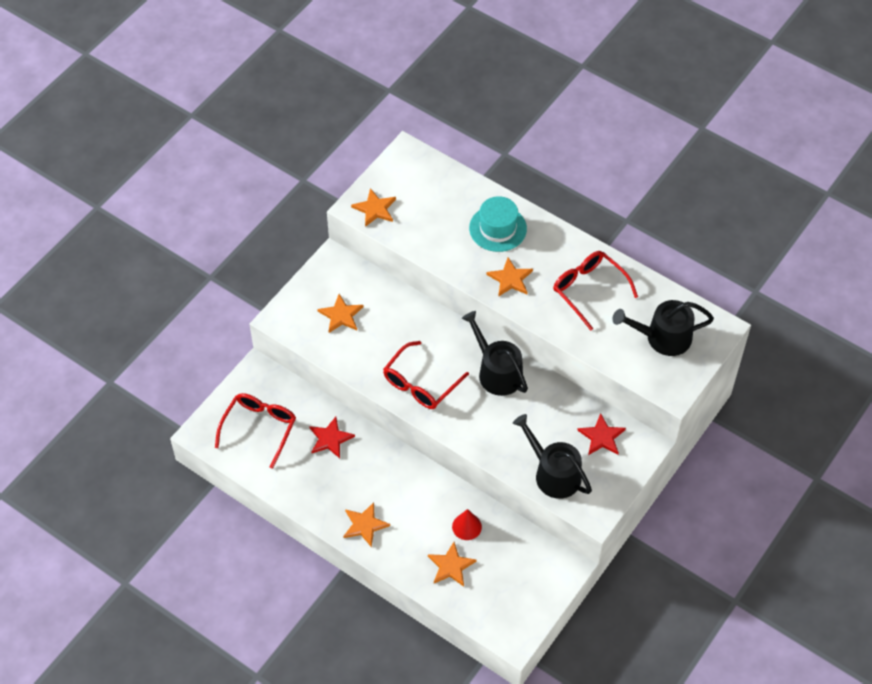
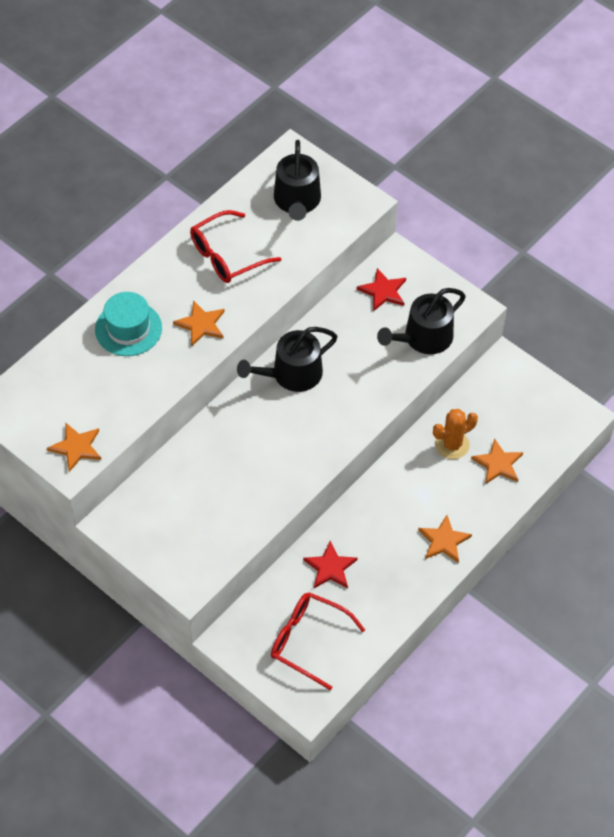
camera: 85 degrees left, 0 degrees up
orange star [317,294,363,333] -> none
red glasses [383,341,469,409] -> none
red cone [452,509,482,540] -> orange cactus [433,409,478,459]

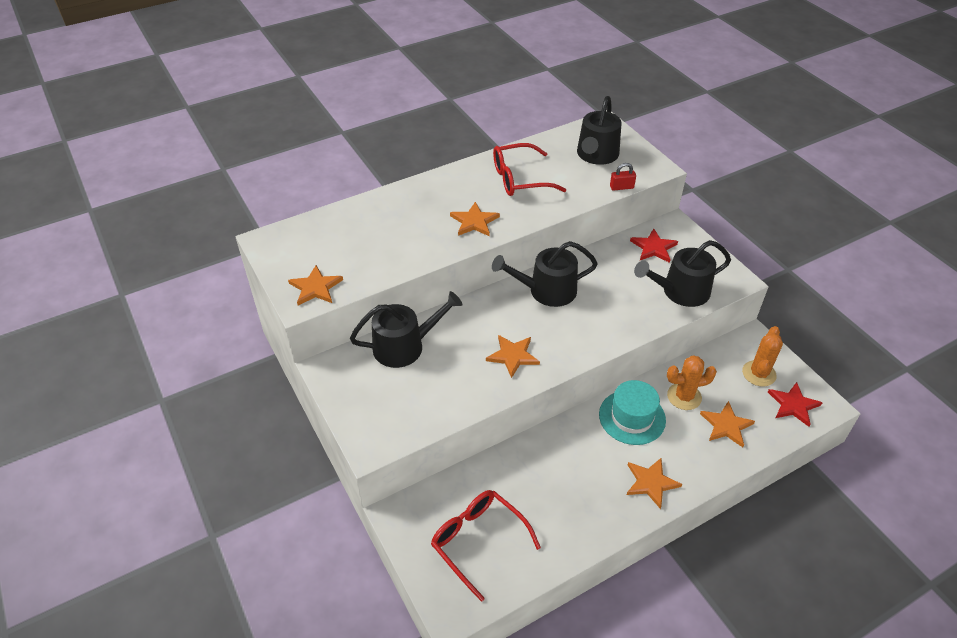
camera: 20 degrees right, 10 degrees down
turquoise hat [95,292,162,356] -> turquoise hat moved to [599,380,666,445]
red star [303,541,358,588] -> red star moved to [768,382,822,427]
none -> black watering can [350,291,462,368]
none -> orange star [486,335,540,378]
none -> red padlock [610,163,636,191]
none -> orange cactus [742,326,783,387]

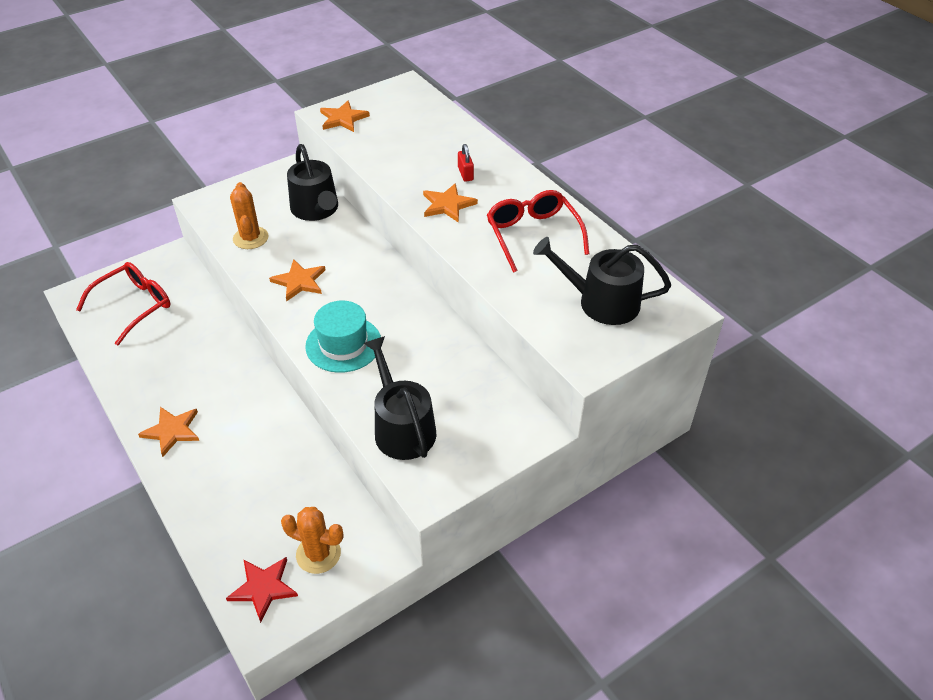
camera: 85 degrees right, 0 degrees up
black watering can [492,241,598,307] -> none
turquoise hat [599,380,666,445] -> turquoise hat moved to [305,301,381,373]
red padlock [610,163,636,191] -> red padlock moved to [458,144,474,182]
red star [630,229,678,263] -> none
orange cactus [667,355,717,410] -> orange cactus moved to [230,182,268,249]
orange star [700,401,755,447] -> none

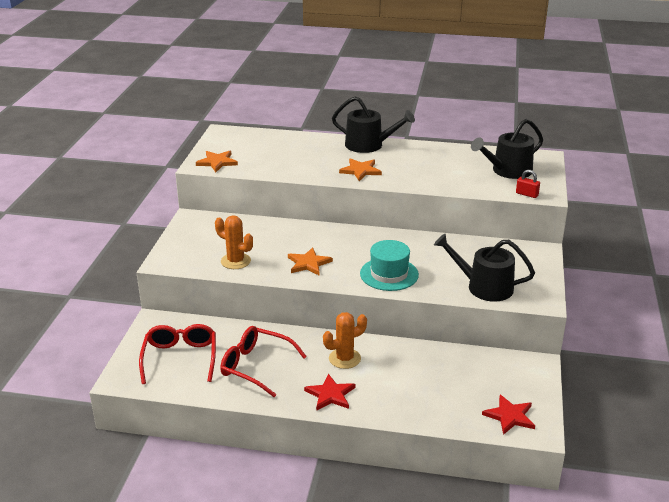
camera: 45 degrees left, 15 degrees down
orange star [138,407,199,457] -> red star [304,374,355,411]
orange cactus [281,507,344,574] -> orange cactus moved to [323,312,367,369]
black watering can [287,144,338,221] -> black watering can moved to [332,96,415,153]
red padlock [458,144,474,182] -> red padlock moved to [516,170,540,198]
red glasses [487,190,589,273] -> red glasses moved to [220,326,307,397]

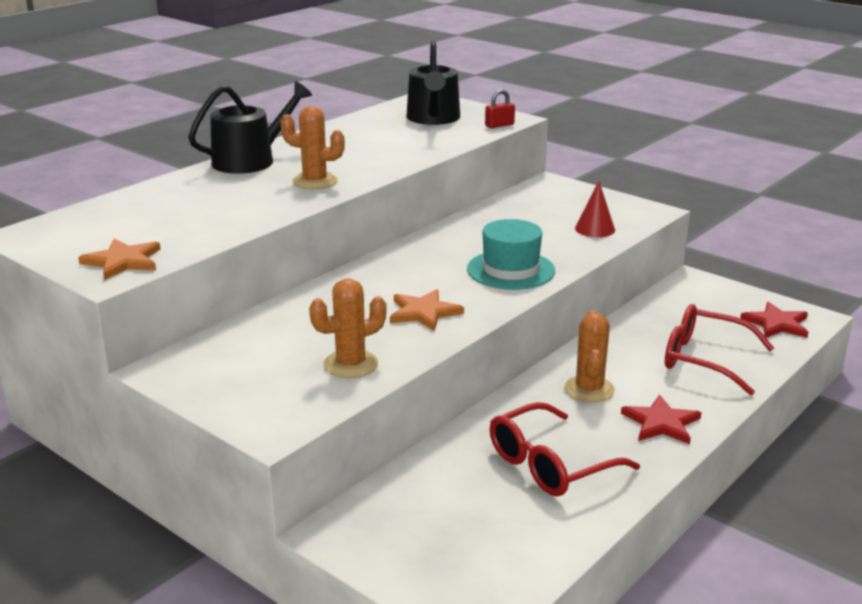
camera: 60 degrees left, 5 degrees down
red glasses [139,324,216,384] -> red glasses moved to [665,304,774,395]
orange star [339,158,382,181] -> orange cactus [280,106,345,189]
black watering can [434,234,535,302] -> red cone [575,181,615,237]

